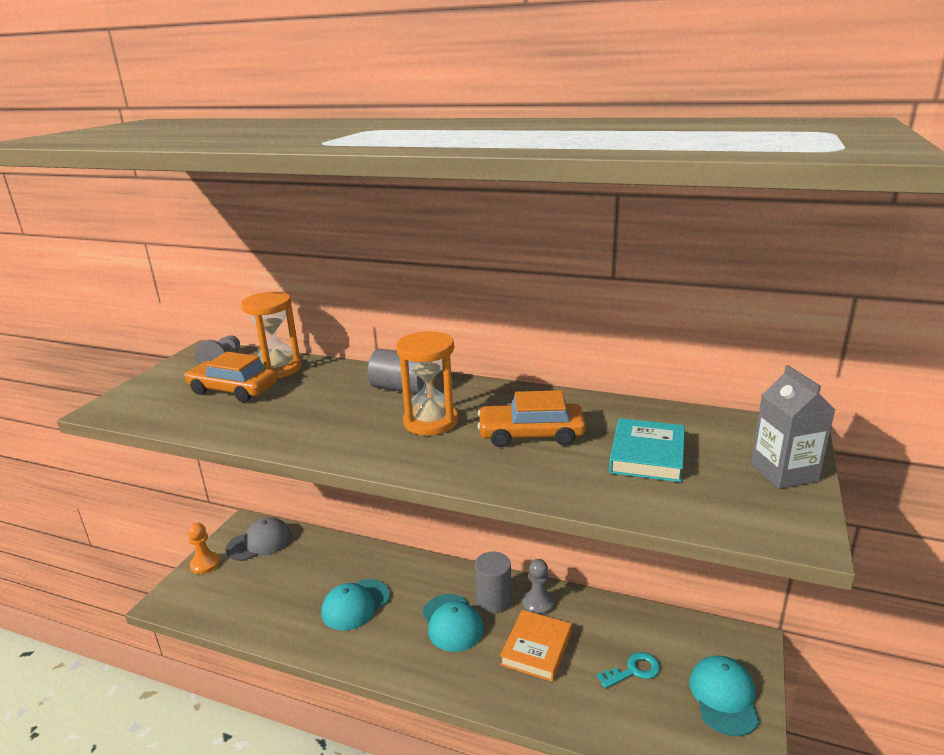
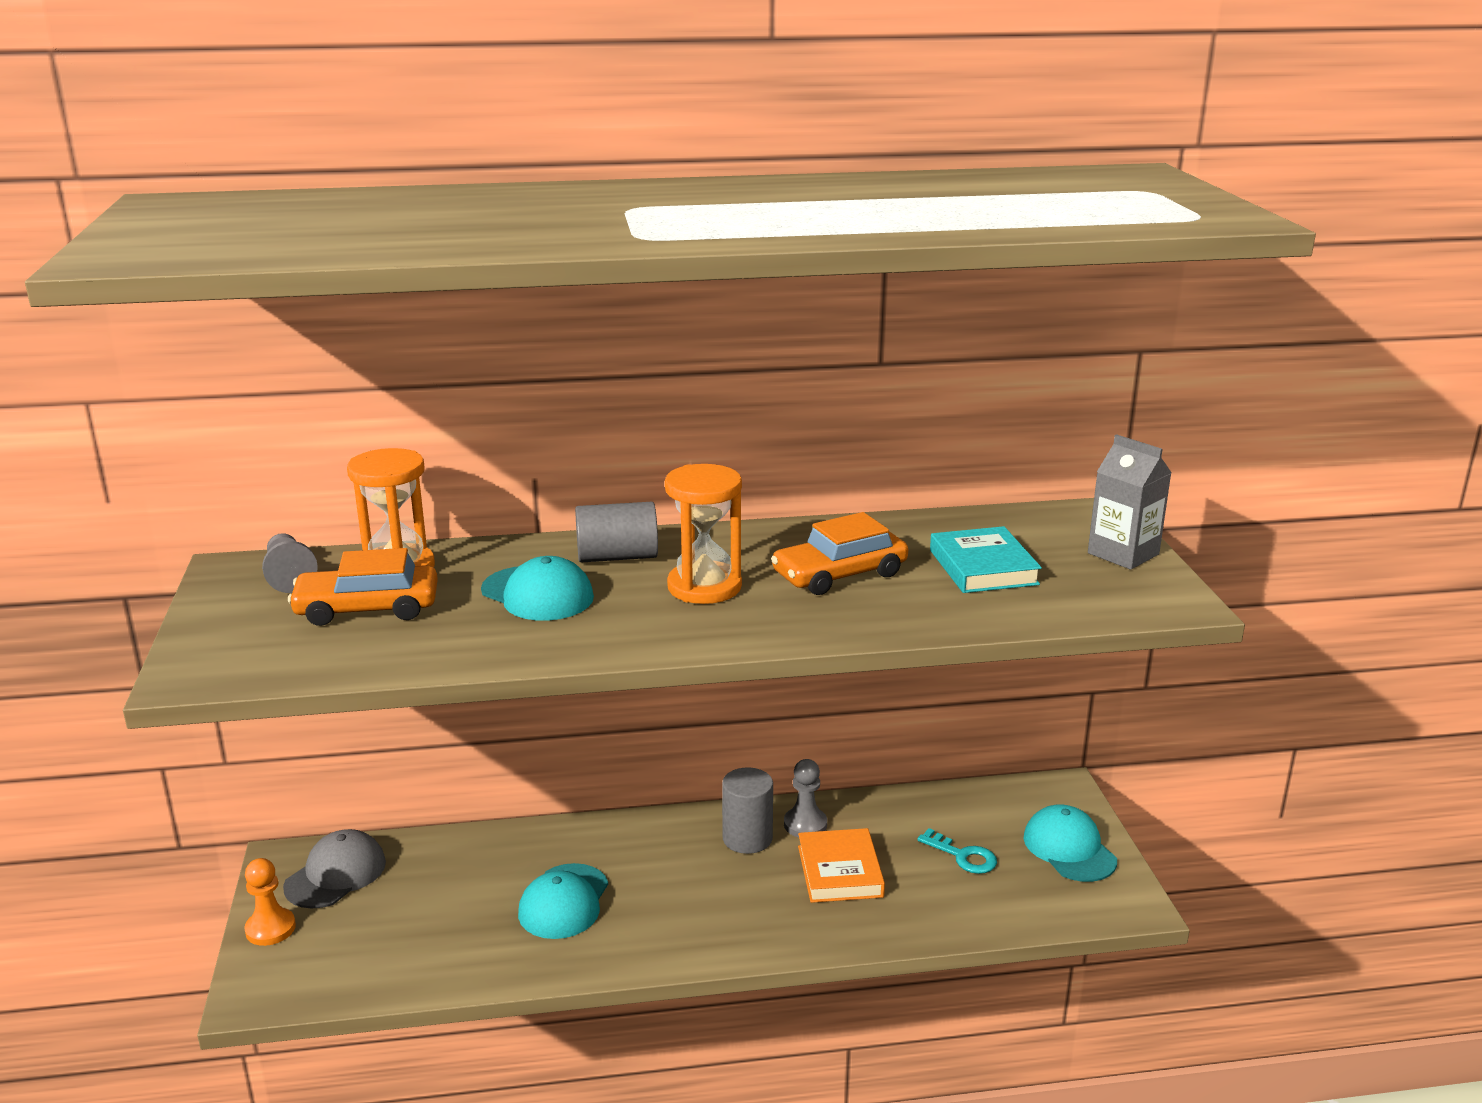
camera: 30 degrees left, 0 degrees up
turquoise cap [422,594,484,652] -> turquoise cap moved to [481,556,594,621]
turquoise key [597,652,660,689] -> turquoise key turned 90 degrees clockwise [917,828,997,874]

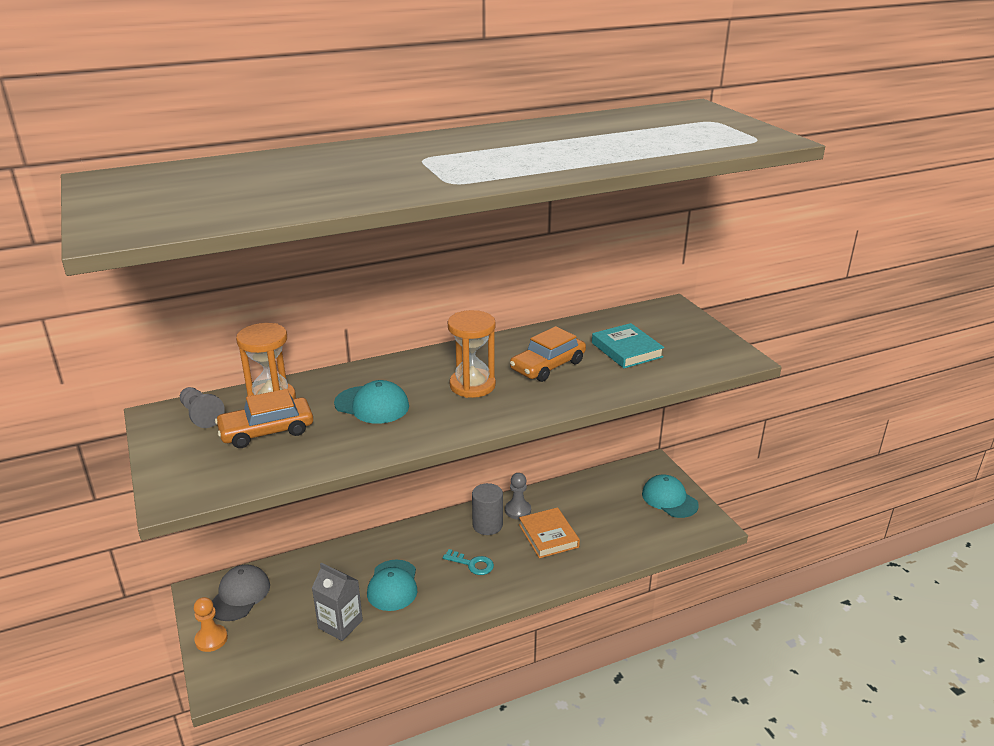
camera: 15 degrees left, 5 degrees up
grey cylinder [575,502,658,563] -> none
turquoise key [917,828,997,874] -> turquoise key moved to [443,549,494,575]
grey carton [1088,434,1172,570] -> grey carton moved to [312,563,363,641]

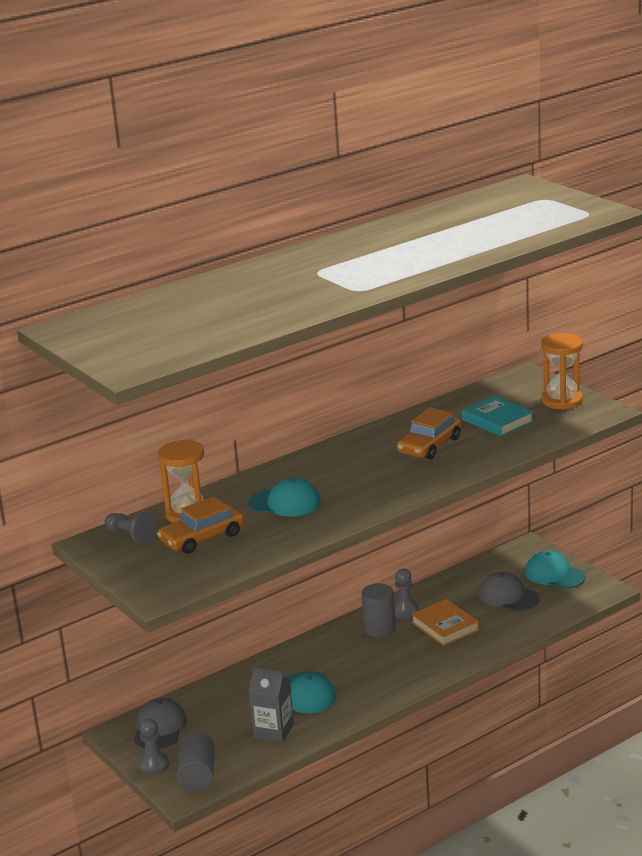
camera: 10 degrees left, 5 degrees down
orange pawn [194,597,228,652] -> grey pawn [138,719,169,775]
turquoise key [443,549,494,575] -> none
orange hourglass [448,310,496,398] -> orange hourglass moved to [541,333,583,410]
none -> grey cylinder [177,732,215,791]
none -> grey cap [478,572,540,611]

